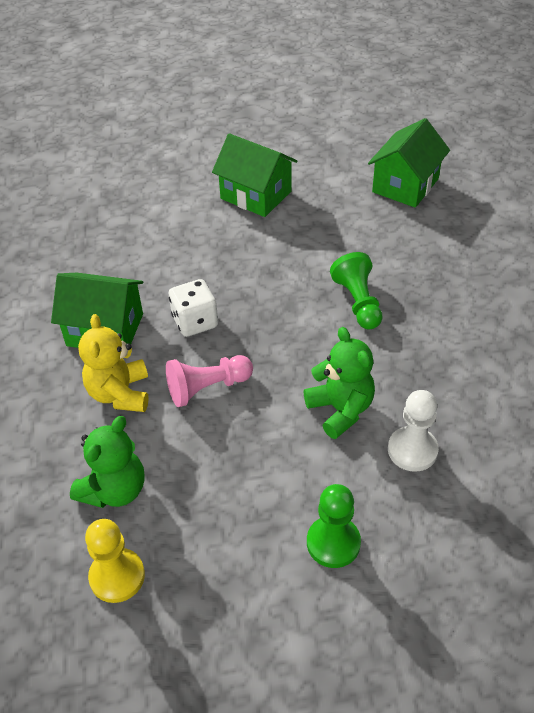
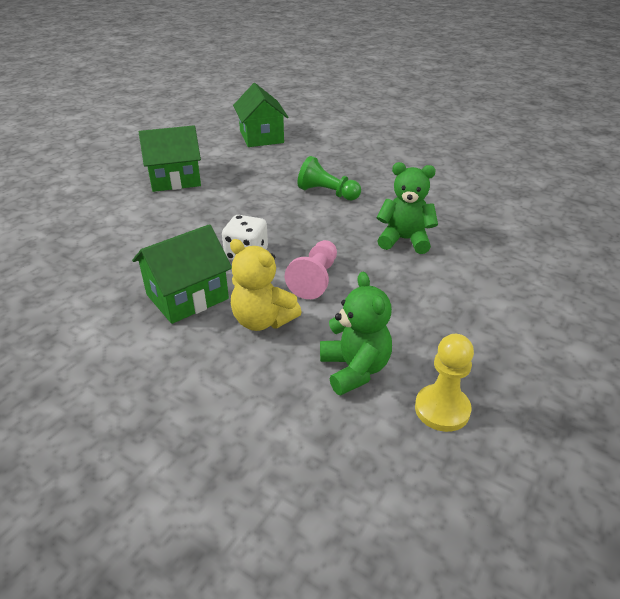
camera: 50 degrees left, 10 degrees down
green pawn [307,484,361,568] -> none
white pawn [388,390,439,472] -> none

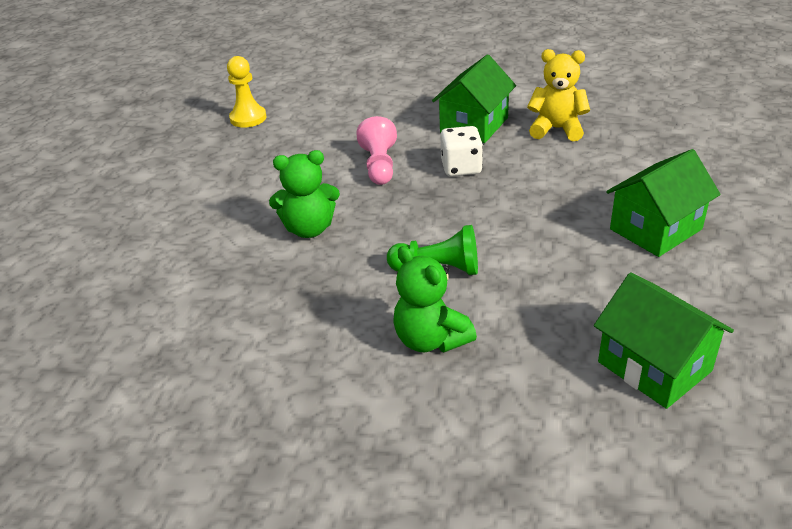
camera: 160 degrees right, 0 degrees up
yellow teddy bear [230,239,301,331] -> yellow teddy bear moved to [527,49,590,141]
green teddy bear [320,272,392,396] -> green teddy bear moved to [393,246,477,352]

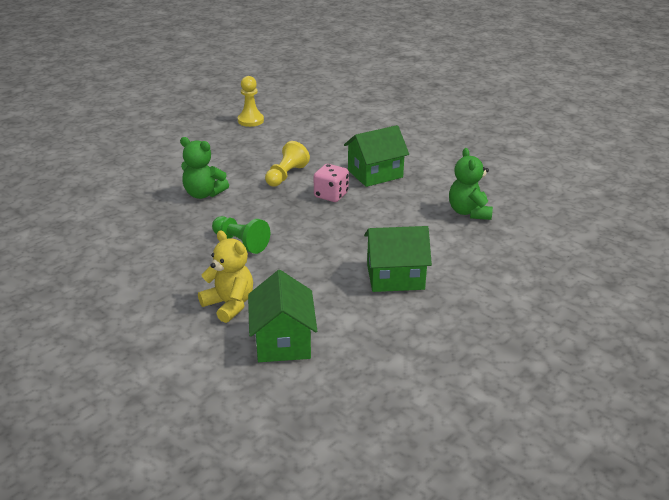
camera: 30 degrees right, 5 degrees down
pink pawn [356,116,397,185] -> yellow pawn [265,141,310,187]
green teddy bear [393,246,477,352] -> green teddy bear moved to [449,148,493,220]
white dice [440,126,483,176] -> pink dice [314,164,349,202]
yellow teddy bear [527,49,590,141] -> yellow teddy bear moved to [198,230,253,323]

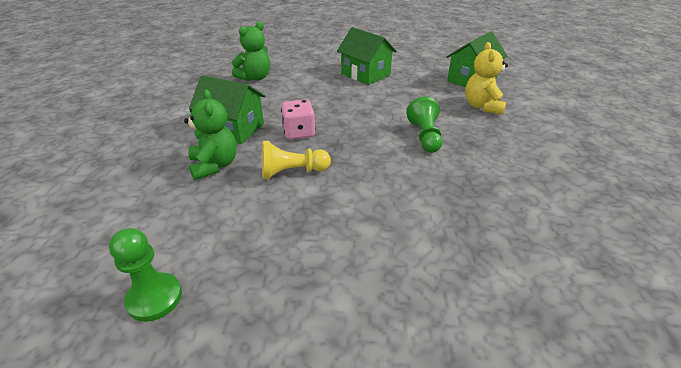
camera: 130 degrees left, 5 degrees up
green teddy bear [180,137,229,199] -> green teddy bear moved to [184,89,237,180]
yellow pawn [238,76,264,127] -> green pawn [109,228,182,322]

